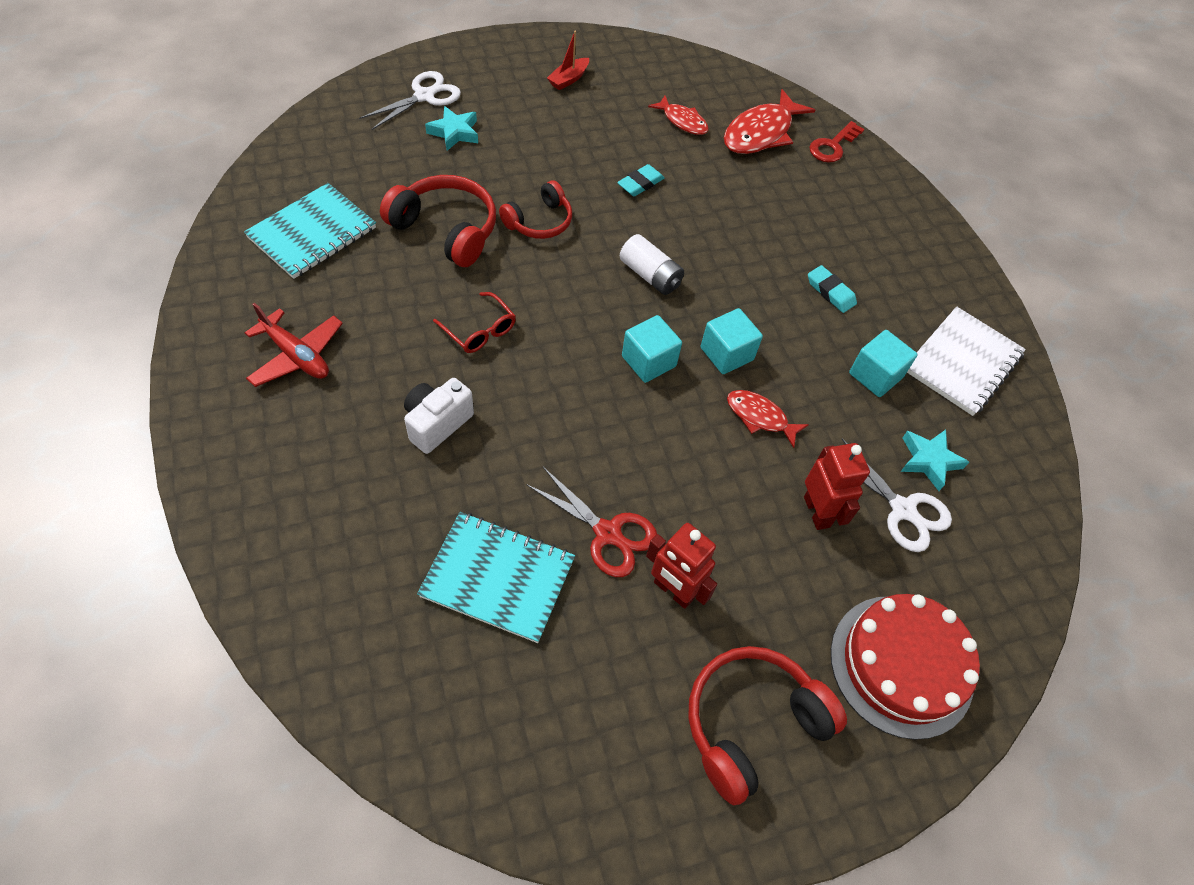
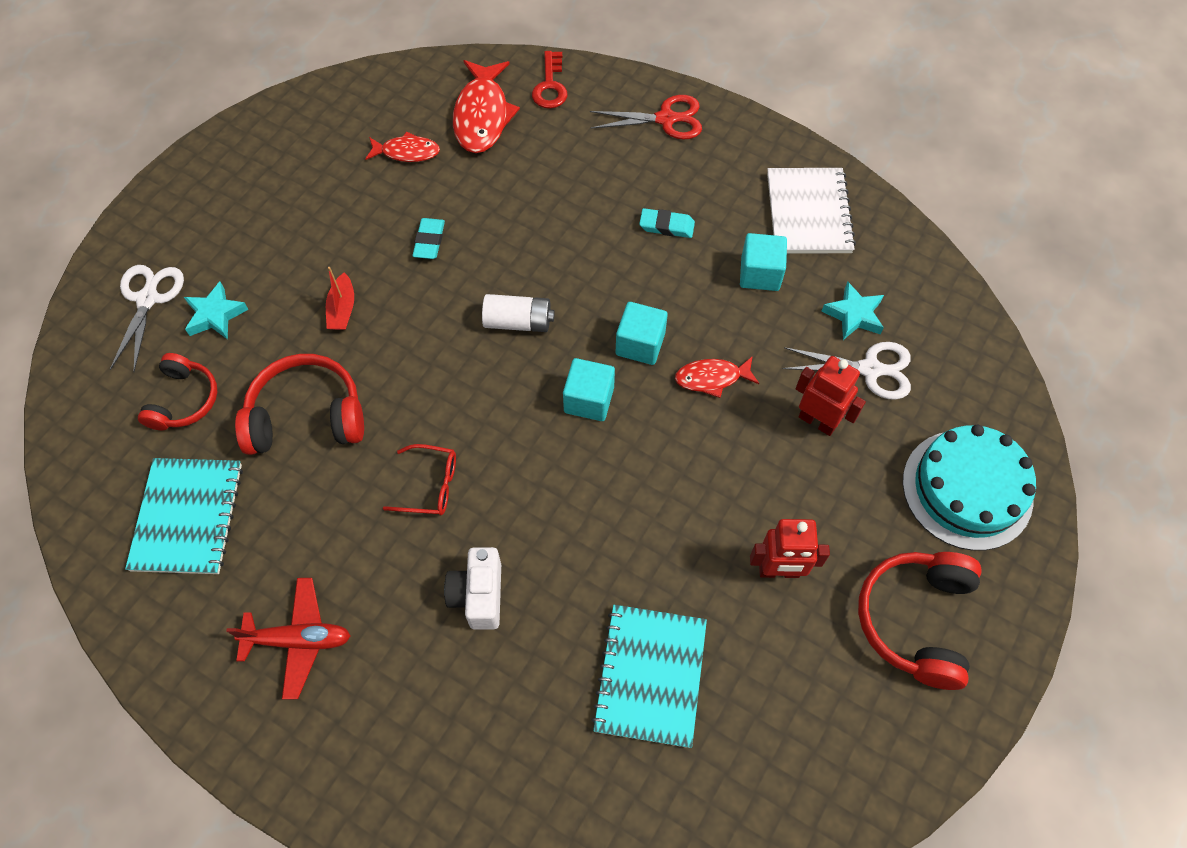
camera: 35 degrees left, 5 degrees up
turquoise notebook [417,512,575,643] -> turquoise notebook turned 60 degrees counterclockwise [591,605,707,748]
red headphones [499,180,572,239] -> red headphones moved to [138,353,217,430]
red scissors [526,467,657,577] -> red scissors moved to [590,95,702,140]
red boat [547,30,589,90] -> red boat moved to [326,267,354,330]
red cake [831,594,980,740] -> turquoise cake [903,425,1036,551]

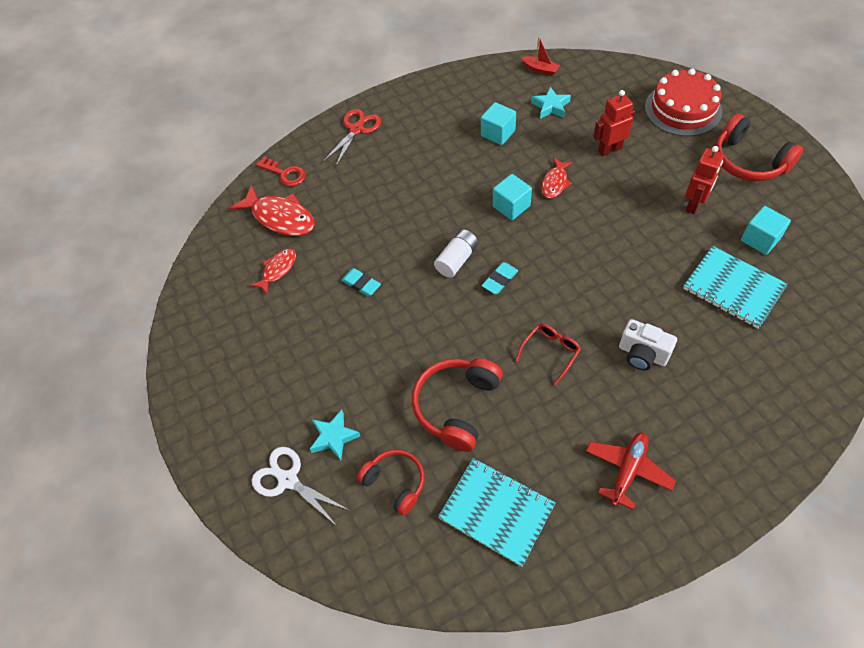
camera: 55 degrees left, 5 degrees down
red boat [326,267,354,330] -> red boat moved to [521,36,560,76]
turquoise cube [563,358,615,421] -> turquoise cube moved to [741,206,791,255]
turquoise eraser [639,208,695,238] -> turquoise eraser moved to [482,262,518,294]
white notebook [767,168,856,253] -> none
white scissors [782,342,911,400] -> none
turquoise cake [903,425,1036,551] -> red cake [645,69,722,136]

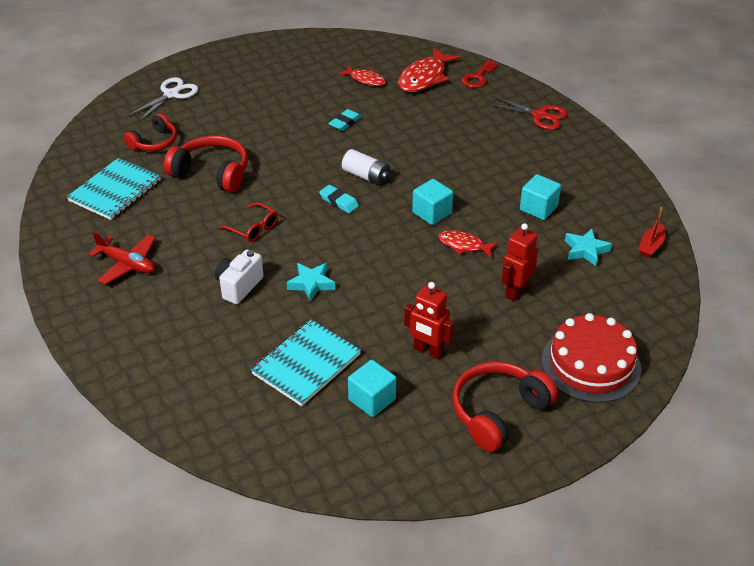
camera: 85 degrees right, 15 degrees down
turquoise star [310,410,360,460] -> turquoise star moved to [286,263,335,302]
red robot [593,90,635,157] -> red robot turned 120 degrees counterclockwise [502,223,538,301]

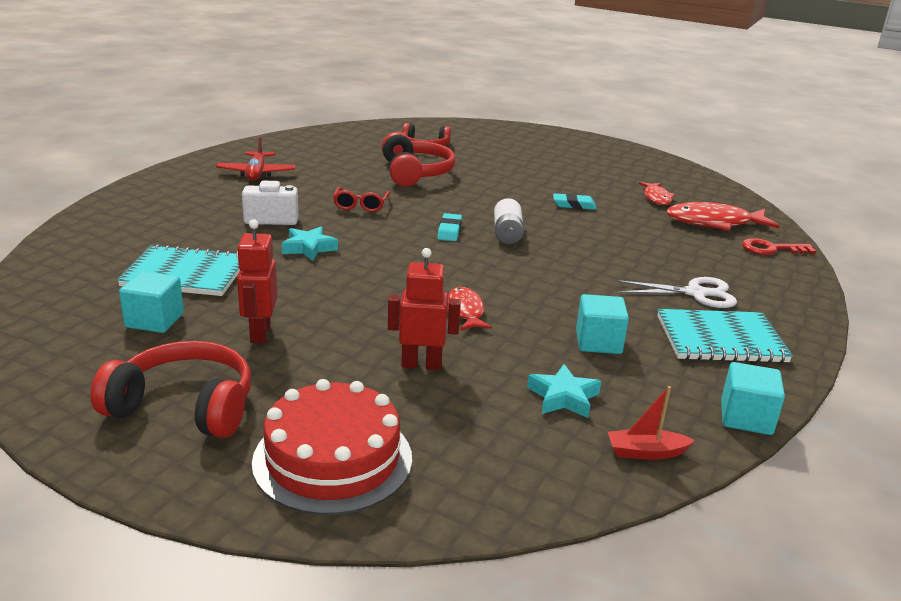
camera: 55 degrees right, 15 degrees down
turquoise notebook [67,158,161,220] -> turquoise notebook moved to [657,309,793,363]
white scissors [128,77,198,122] -> white scissors moved to [615,277,737,308]
turquoise cube [412,179,453,225] -> turquoise cube moved to [721,362,785,435]
red scissors [487,95,568,130] -> none

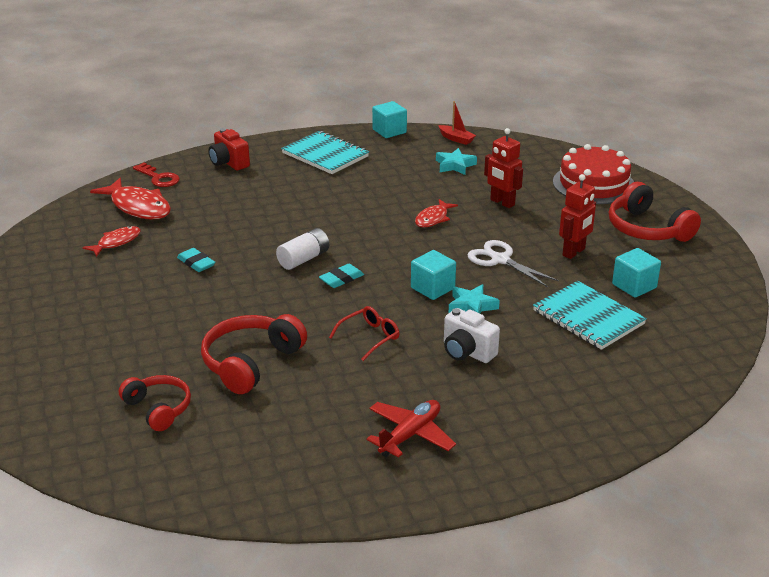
camera: 135 degrees left, 5 degrees up
turquoise cube [576,294,629,354] -> turquoise cube moved to [411,250,456,300]
white scissors [615,277,737,308] -> white scissors moved to [468,240,559,287]
none -> red camera [208,128,250,170]

